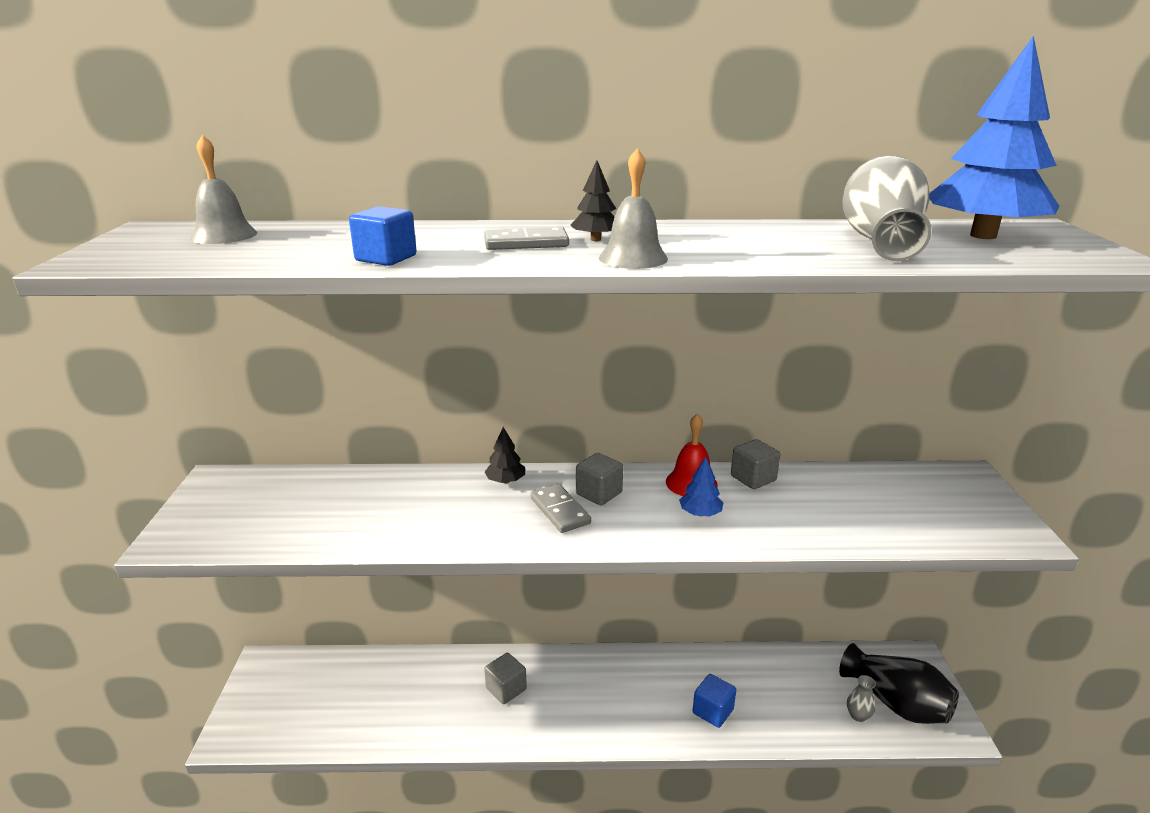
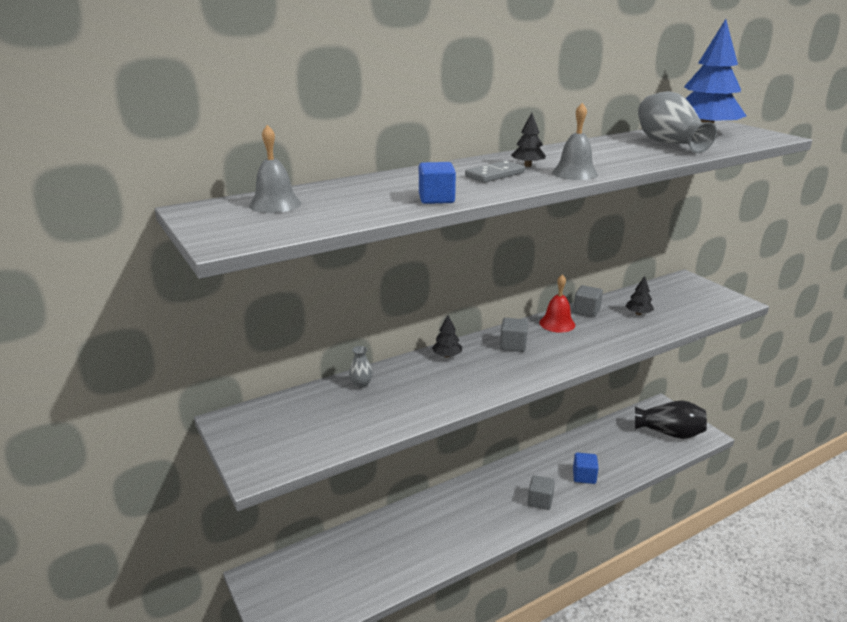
camera: 30 degrees left, 0 degrees up
grey cube [484,653,527,704] -> grey cube moved to [528,475,555,510]
grey domino [531,484,591,533] -> none
blue tree [679,457,723,516] -> none
grey vase [847,675,876,722] -> grey vase moved to [349,346,373,388]
none -> black tree [626,276,654,315]

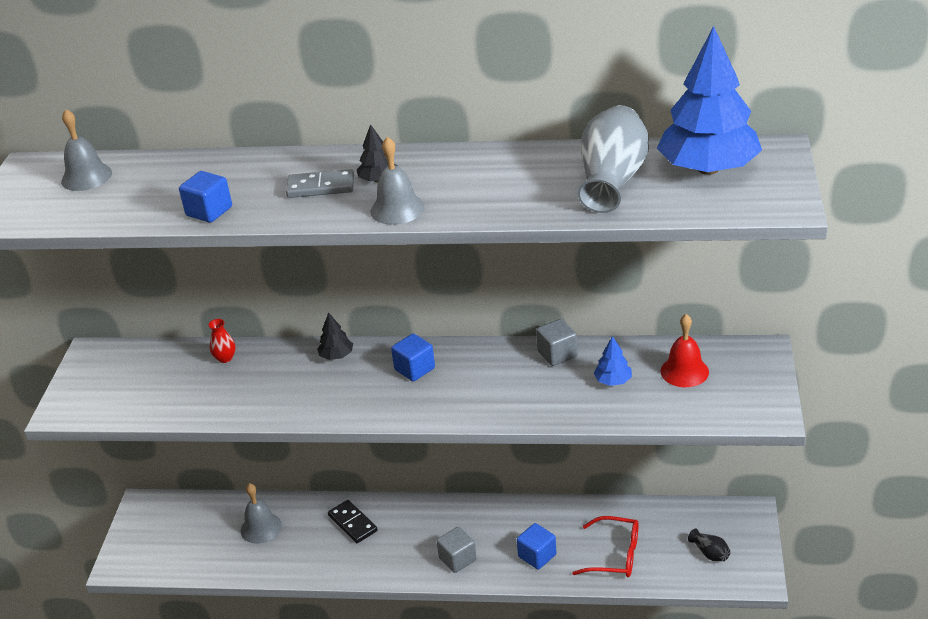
camera: 40 degrees right, 10 degrees up
grey vase [349,346,373,388] -> red vase [209,319,235,363]
grey cube [500,318,528,352] -> blue cube [391,334,435,381]
red bell [539,274,575,333] -> red bell moved to [660,314,709,387]
black tree [626,276,654,315] -> blue tree [593,336,632,386]
black vase [635,400,707,439] -> black vase [688,528,730,561], size x0.45
none -> grey bell [241,483,282,544]
none -> black domino [328,500,377,543]
none -> red glasses [572,516,639,577]

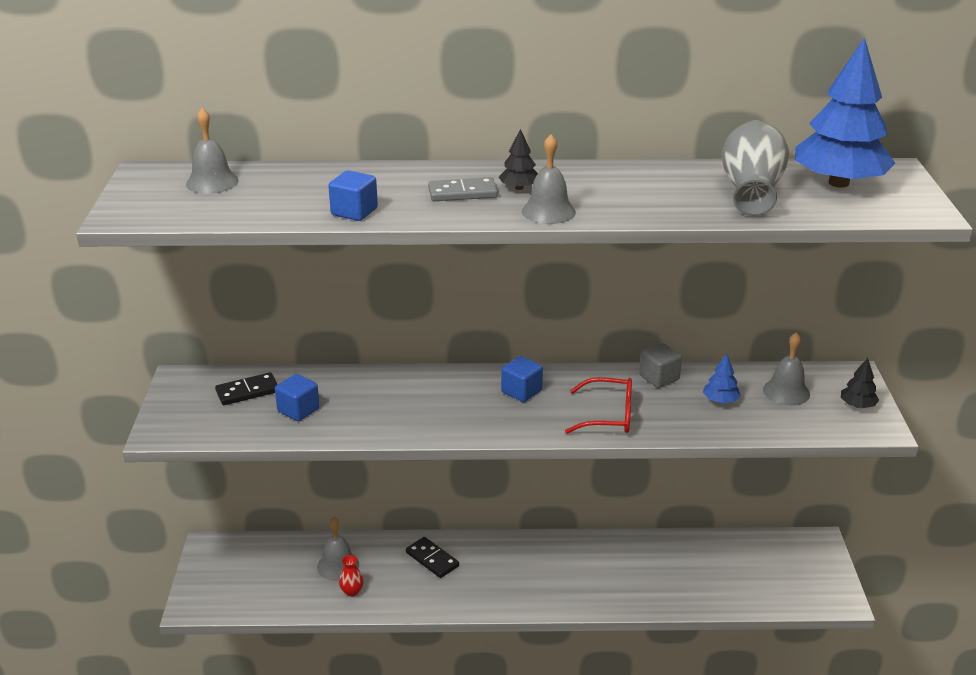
camera: 10 degrees left, 5 degrees down
red vase [209,319,235,363] -> red vase moved to [339,555,364,597]
black tree [317,312,353,360] -> black tree moved to [841,358,879,408]
grey cube [436,527,477,573] -> none
blue cube [517,523,557,569] -> blue cube moved to [275,374,320,421]
red glasses [572,516,639,577] -> red glasses moved to [565,377,632,434]
red bell [660,314,709,387] -> grey bell [763,332,810,406]
black vase [688,528,730,561] -> none
none -> black domino [215,372,278,405]

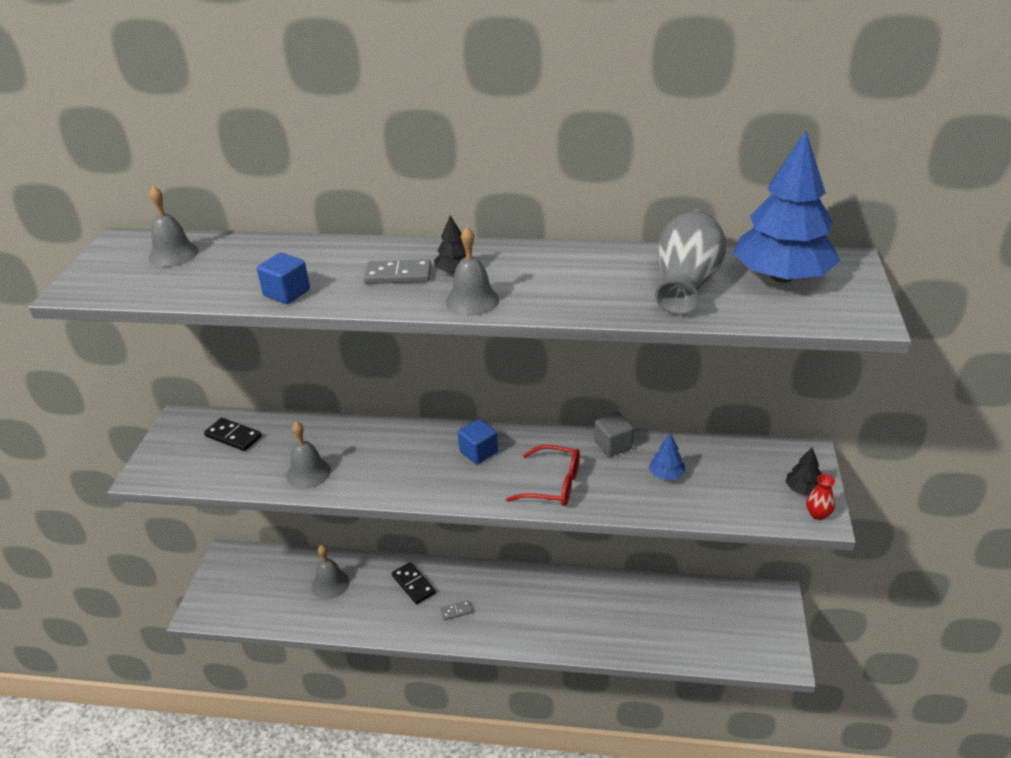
camera: 10 degrees right, 5 degrees up
black domino [215,372,278,405] -> black domino turned 45 degrees clockwise [204,418,262,451]
blue cube [275,374,320,421] -> none
red vase [339,555,364,597] -> red vase moved to [806,474,835,520]
grey bell [763,332,810,406] -> grey bell moved to [286,421,331,489]
none -> grey domino [440,600,472,620]

